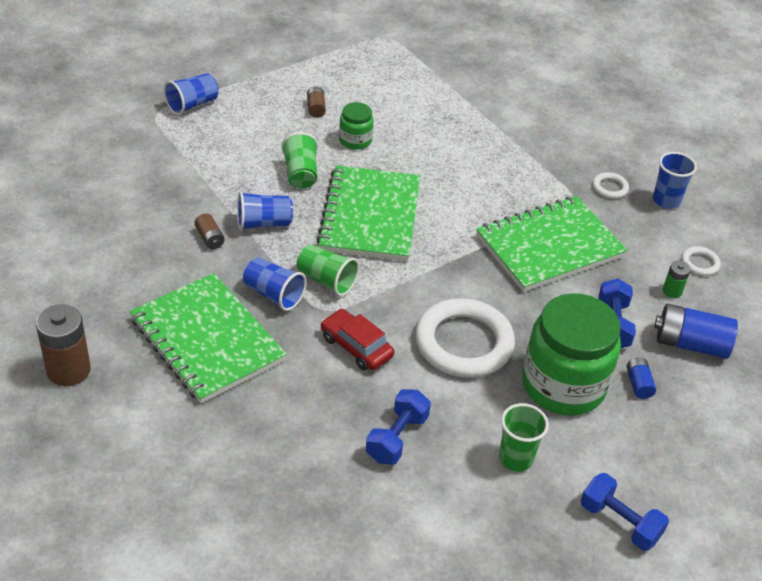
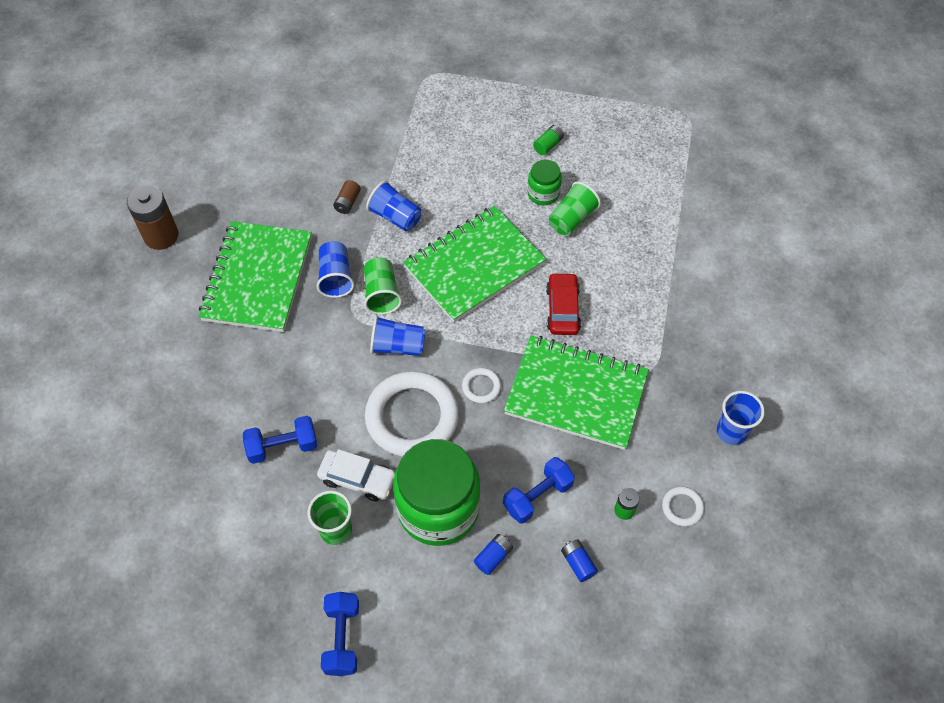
camera: 50 degrees right, 15 degrees up
blue cup [164,73,219,115] -> blue cup moved to [370,316,426,356]
green cup [281,132,318,189] -> green cup moved to [549,181,601,235]
brown battery [307,86,326,118] -> green battery [533,125,564,155]
red car [321,309,394,371] -> red car moved to [546,272,581,335]
white ring [592,172,629,199] -> white ring moved to [462,368,501,403]
blue battery [654,304,738,359] -> blue battery [561,539,598,582], size x0.51
none -> white car [317,449,395,502]

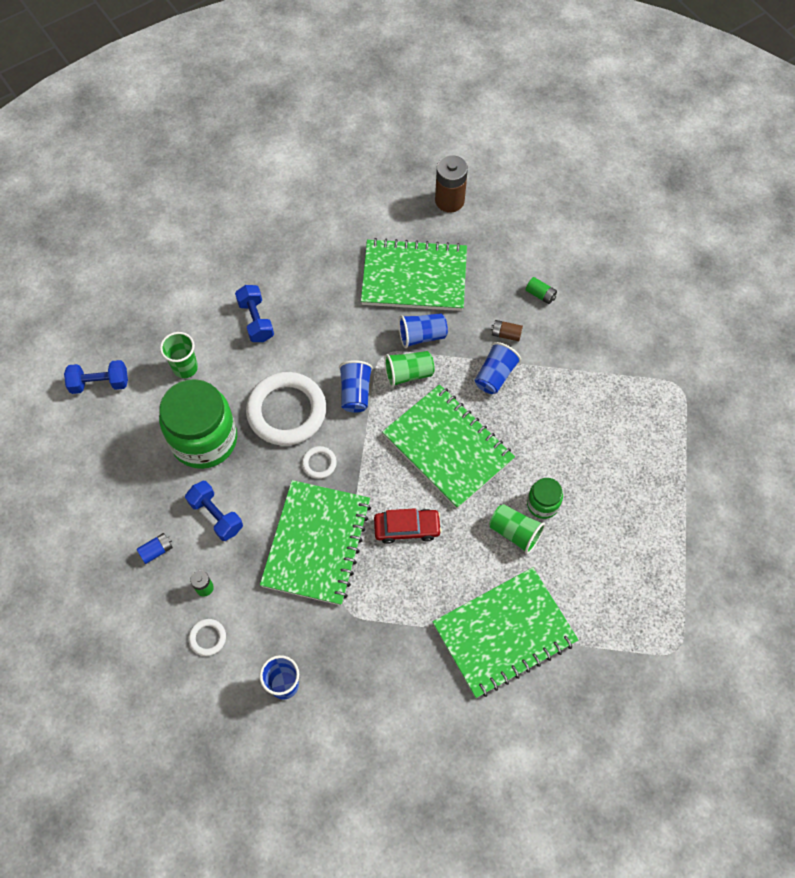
camera: 85 degrees right, 5 degrees up
white car [317,449,395,502] -> none
blue battery [474,534,513,575] -> none
green battery [533,125,564,155] -> green battery moved to [526,277,557,304]
none -> green notebook [433,567,578,698]

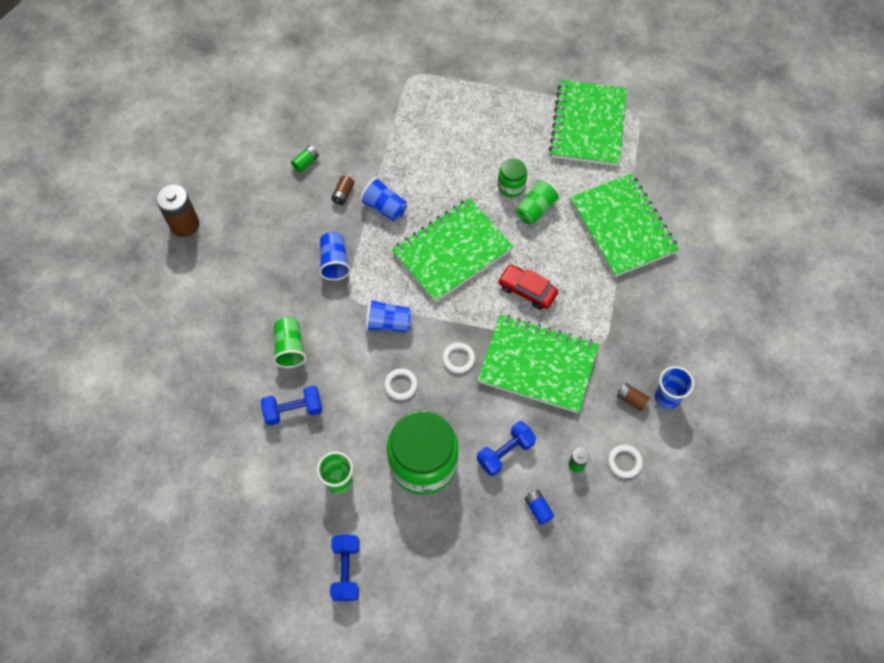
camera: 85 degrees left, 0 degrees up
white ring [246,372,326,446] -> white ring [384,368,418,400], size x0.43
green notebook [361,238,467,311] -> green notebook moved to [549,80,627,166]
red car [374,508,442,544] -> red car turned 60 degrees counterclockwise [498,264,558,310]
green cup [384,351,435,388] -> green cup moved to [273,317,307,368]
none -> brown battery [617,383,650,411]

